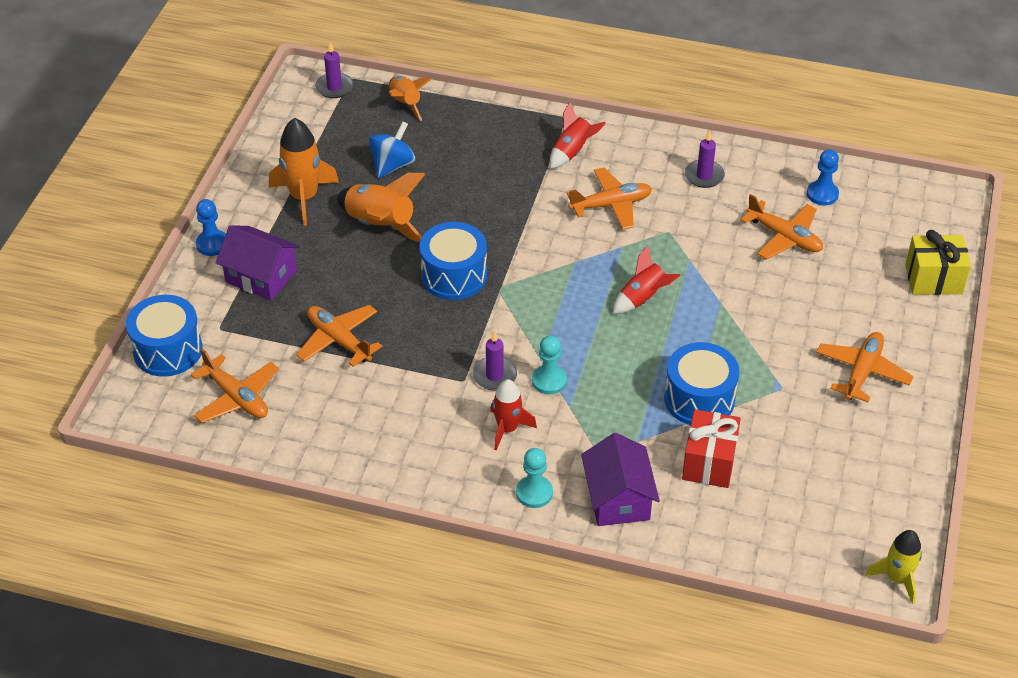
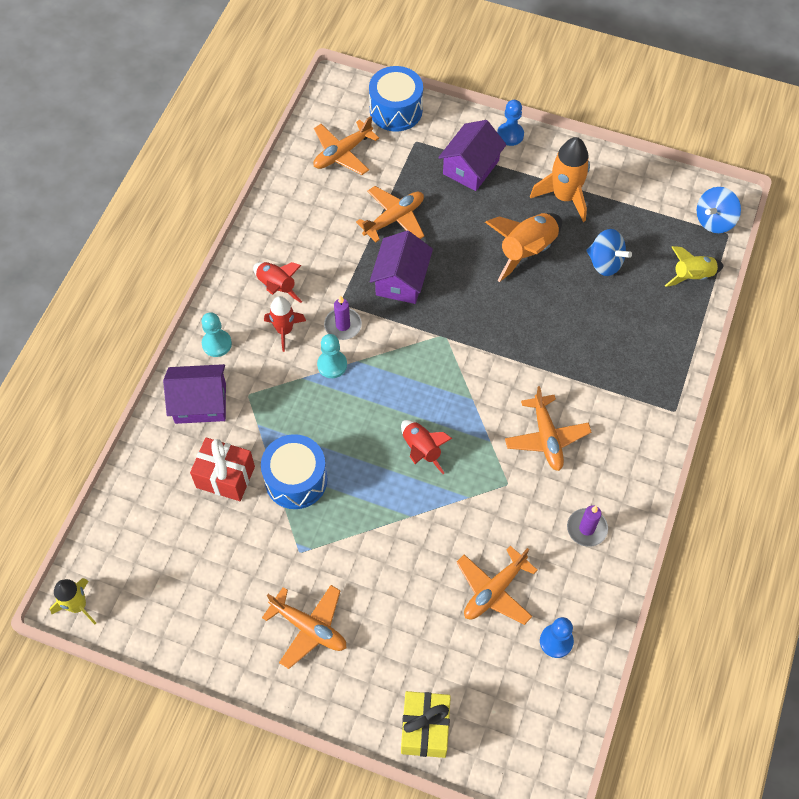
camera: 95 degrees right, 15 degrees up
purple candle [315,42,353,98] -> blue spinning top [697,187,741,233]
orange rocket [389,76,431,121] -> yellow rocket [665,246,724,287]
blue drum [420,222,487,300] -> none
red rocket [550,102,606,169] -> red rocket moved to [253,262,302,303]
none -> purple house [370,231,433,304]

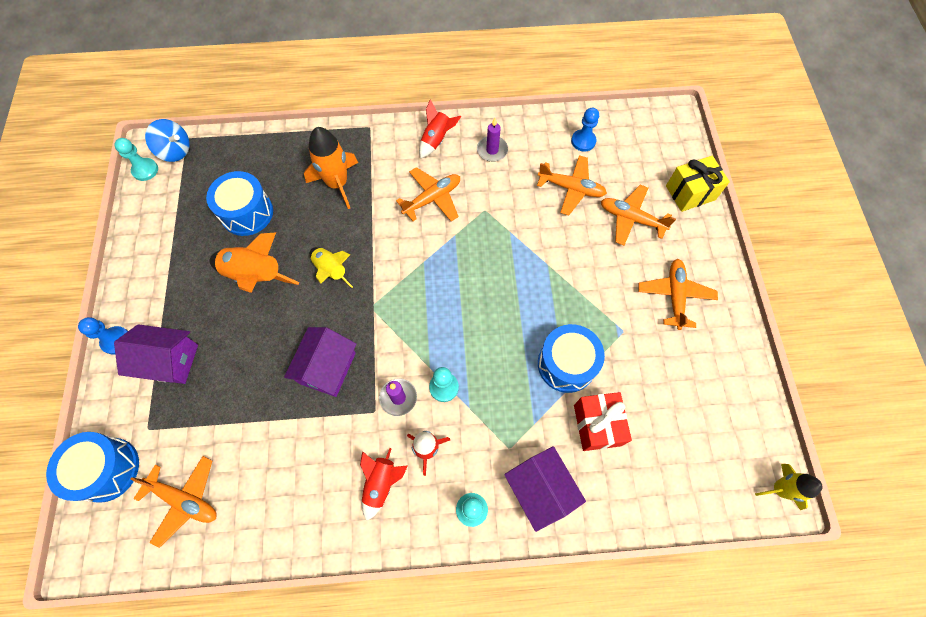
camera: 115 degrees left, 5 degrees up
orange plane [356,186,424,242] -> orange plane moved to [601,185,676,245]
purple house [370,231,433,304] -> purple house turned 60 degrees counterclockwise [284,327,356,397]
red rocket [401,420,452,474] -> red rocket moved to [419,99,462,158]
orange rocket [530,137,590,222] -> orange rocket moved to [304,127,358,209]
blue spinning top [586,229,632,276] -> blue drum [206,171,273,236]
yellow rocket [665,246,724,287] -> yellow rocket moved to [310,247,353,288]
none -> turquoise pawn [114,138,158,181]

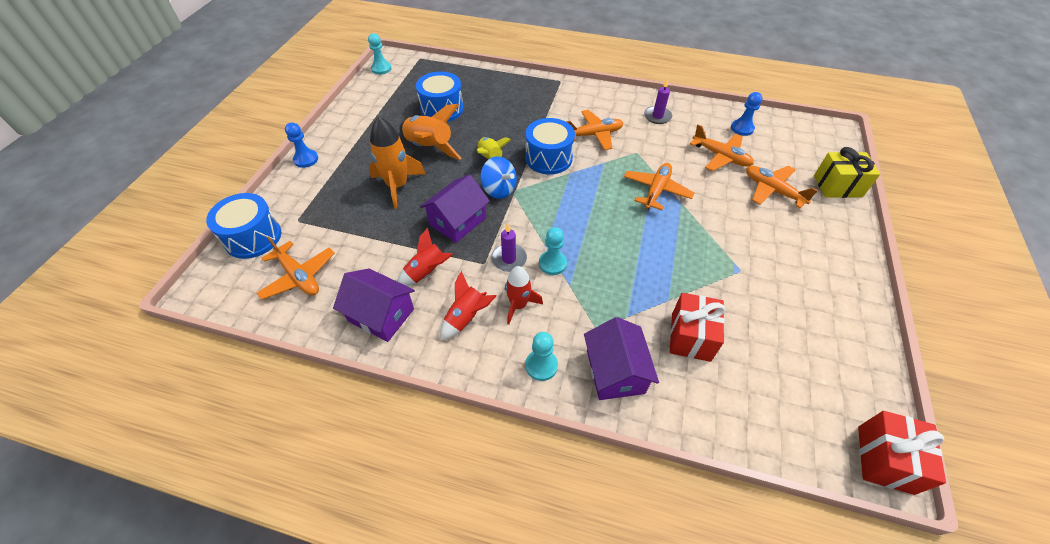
camera: 20 degrees right, 15 degrees down
purple house [114,324,198,384] -> purple house moved to [333,269,415,342]
blue spinning top [145,119,190,162] -> blue spinning top moved to [480,156,517,199]
orange rocket [304,127,358,209] -> orange rocket moved to [369,116,426,209]
red rocket [419,99,462,158] -> red rocket moved to [397,228,452,286]
blue drum [538,324,605,393] -> blue drum moved to [526,118,575,174]
orange plane [639,259,718,330] -> orange plane moved to [624,163,694,210]
yellow rocket [755,464,823,510] -> red gift [858,411,946,495]

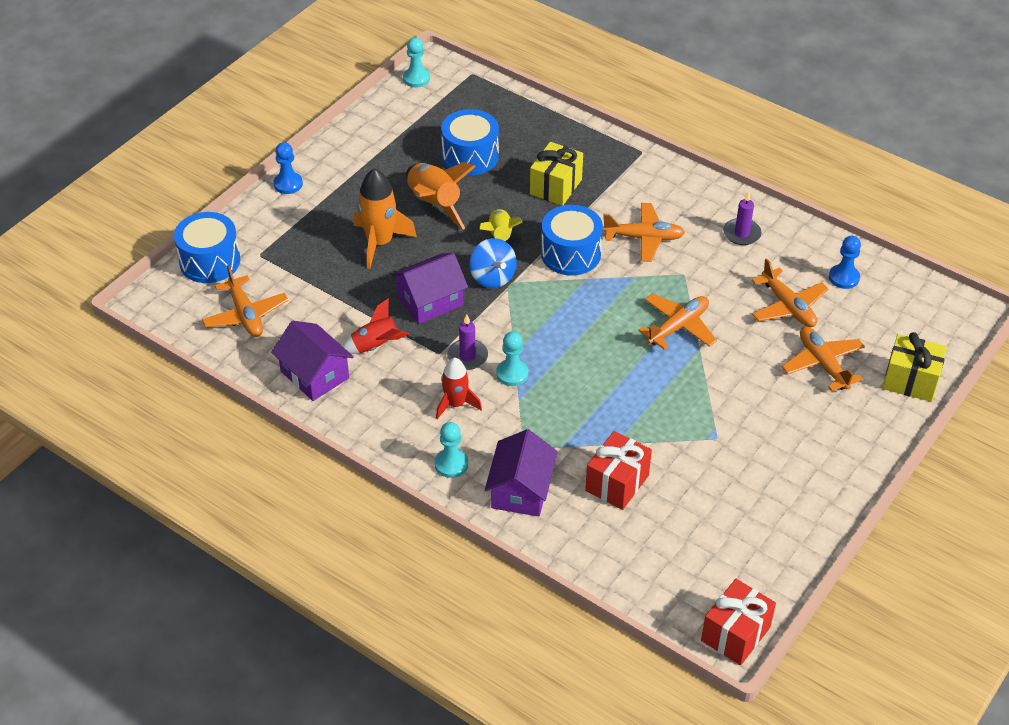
camera: 20 degrees right, 5 degrees down
red rocket [440,271,496,341] -> none
none -> yellow gift [530,142,583,206]

